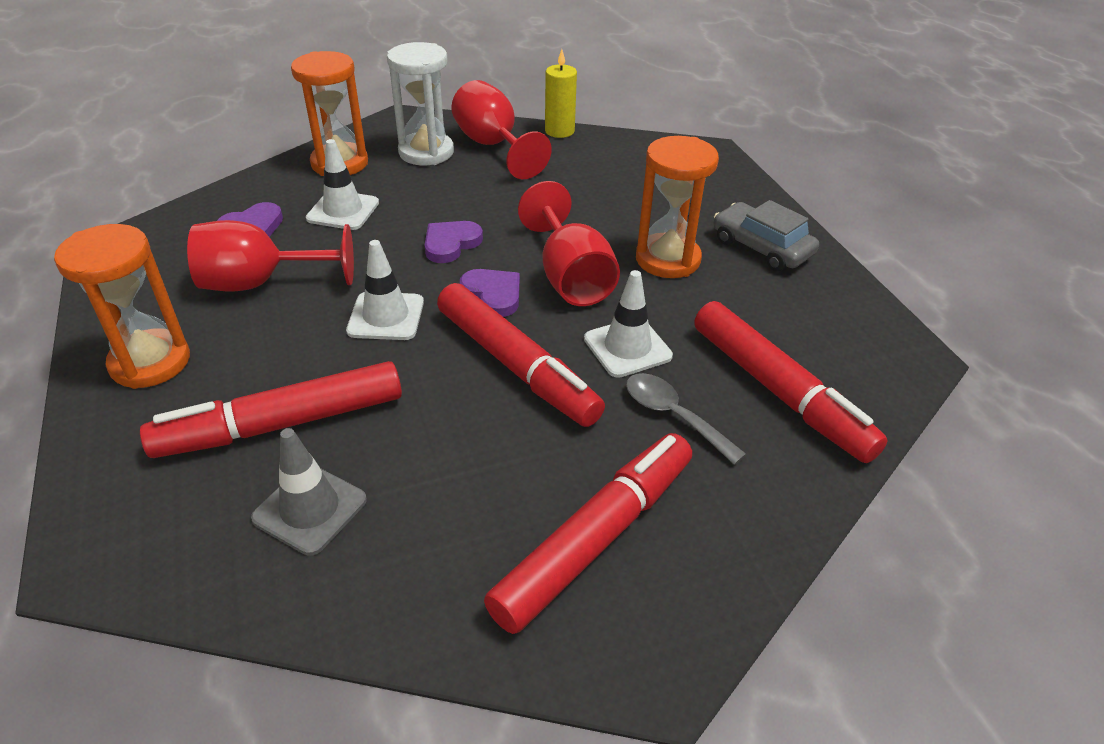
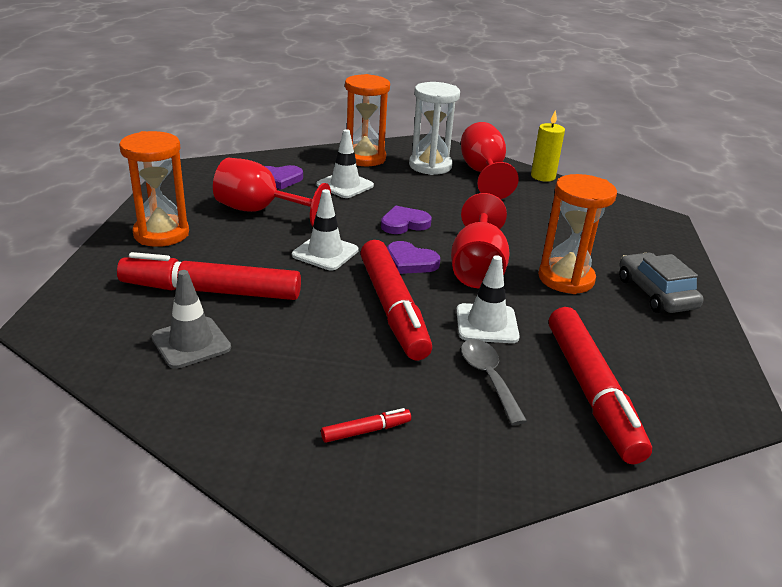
camera: 25 degrees right, 10 degrees down
purple heart [460,269,520,317] -> purple heart turned 135 degrees clockwise [387,241,440,274]
red marker [484,433,692,634] -> red marker [321,408,411,443], size x0.41

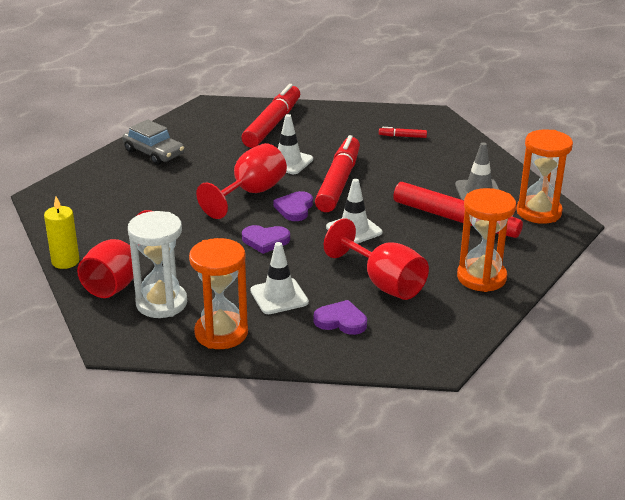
camera: 150 degrees left, 0 degrees up
purple heart [387,241,440,274] -> purple heart turned 135 degrees counterclockwise [273,191,313,221]
grey spoon [461,339,527,425] -> none
orange hourglass [538,174,617,294] -> orange hourglass moved to [516,130,573,224]
grey car [619,253,704,313] -> grey car turned 60 degrees counterclockwise [122,119,184,165]

